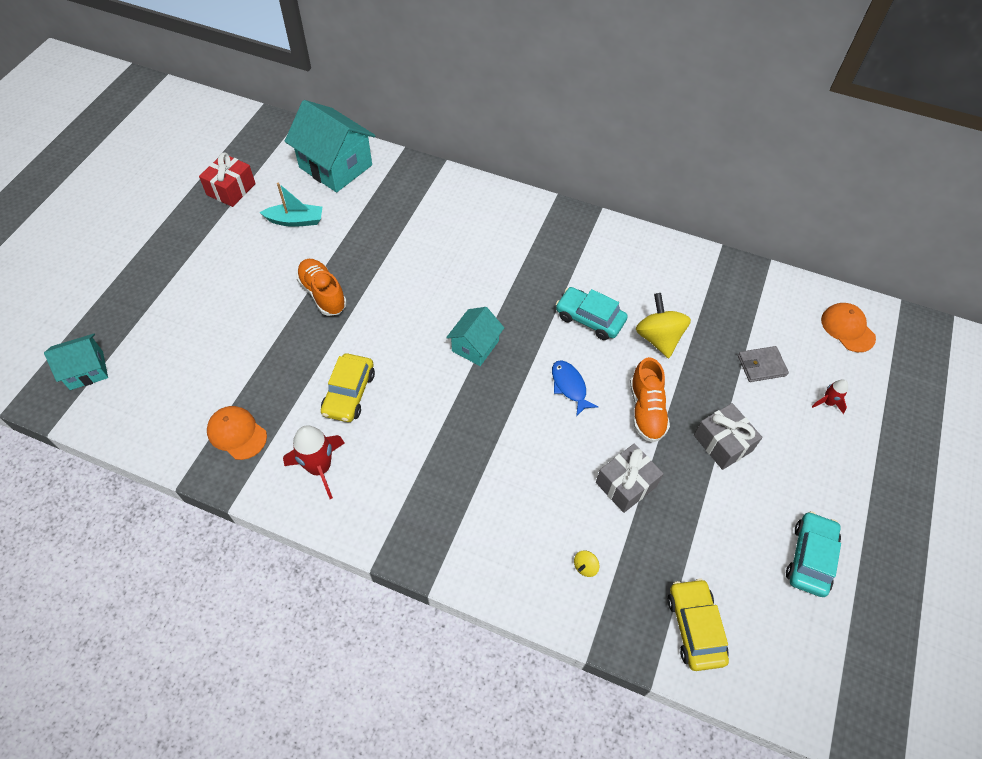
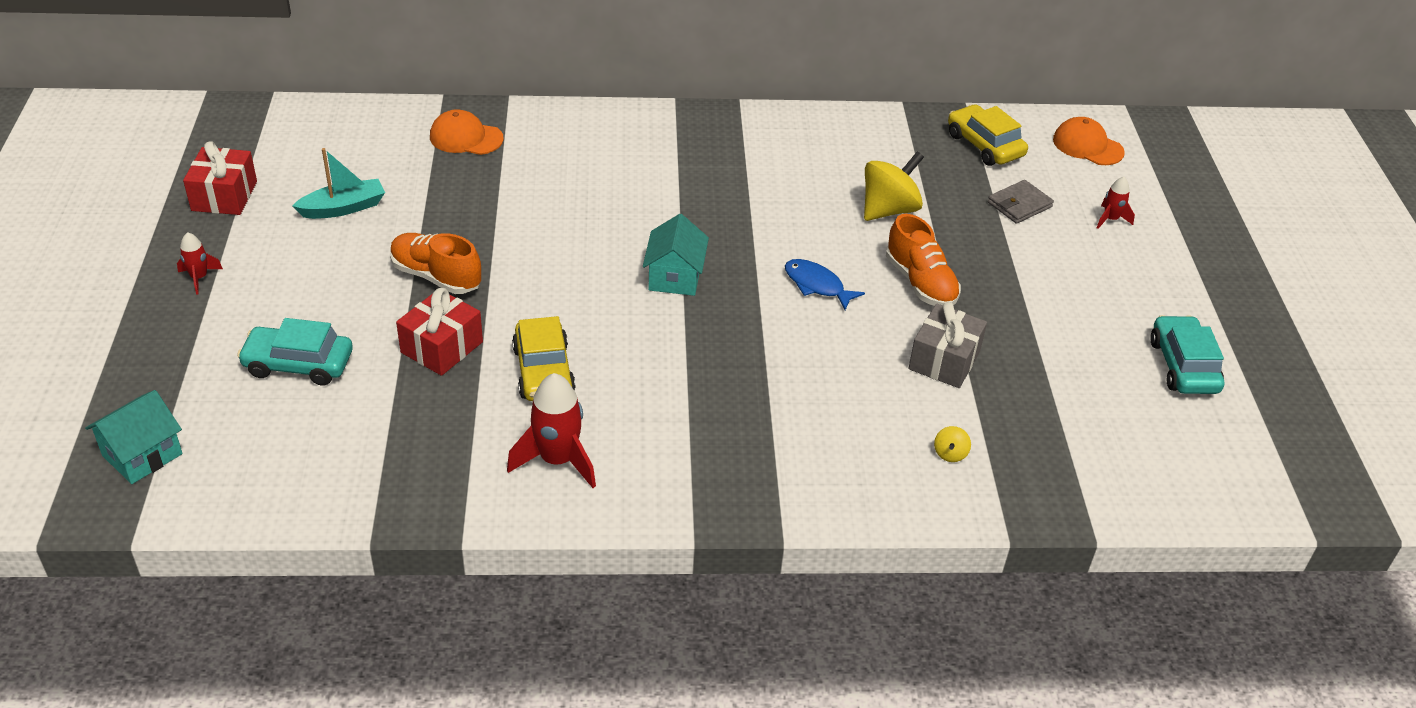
camera: 25 degrees left, 15 degrees down
orange cap [207,406,267,460] -> orange cap moved to [430,109,504,155]
turquoise house [285,100,376,193] -> none
turquoise car [556,287,628,340] -> turquoise car moved to [237,318,353,386]
yellow spinning top [636,293,691,358] -> yellow spinning top turned 90 degrees clockwise [864,151,924,221]
yellow car [667,578,729,671] -> yellow car moved to [948,104,1028,166]
grey gift [694,403,763,470] -> none
none -> red rocket [177,232,223,294]
none -> red gift [396,288,483,376]

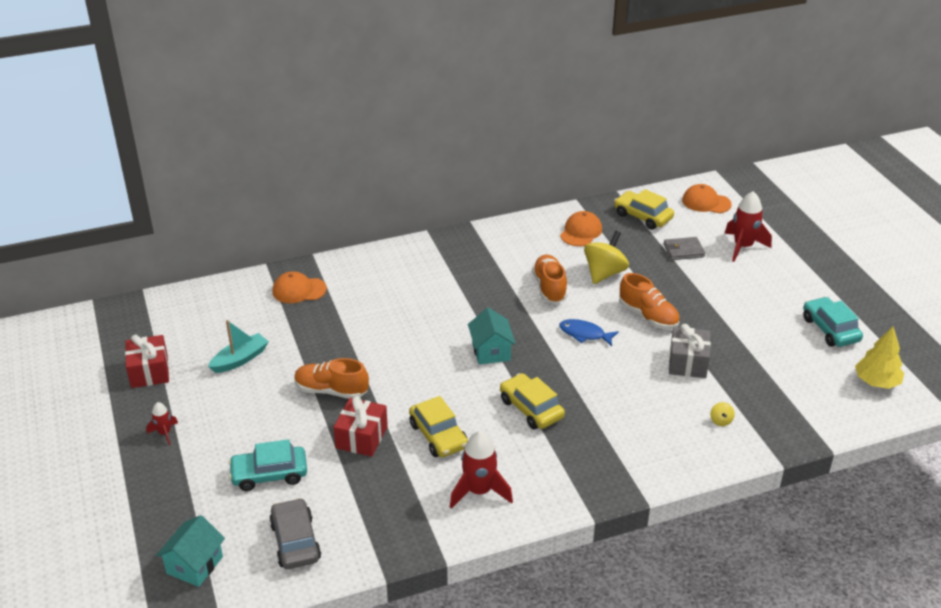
camera: 15 degrees left, 5 degrees down
grey wallet [988,180,1054,224] -> grey wallet turned 45 degrees clockwise [664,237,705,260]
red rocket [1097,177,1135,229] -> red rocket [724,191,772,262], size x1.86
none -> grey car [269,498,321,569]
none -> yellow car [500,373,565,430]
none -> orange shoe [532,254,567,304]
none -> orange cap [560,211,602,246]
none -> yellow tree [855,326,904,389]

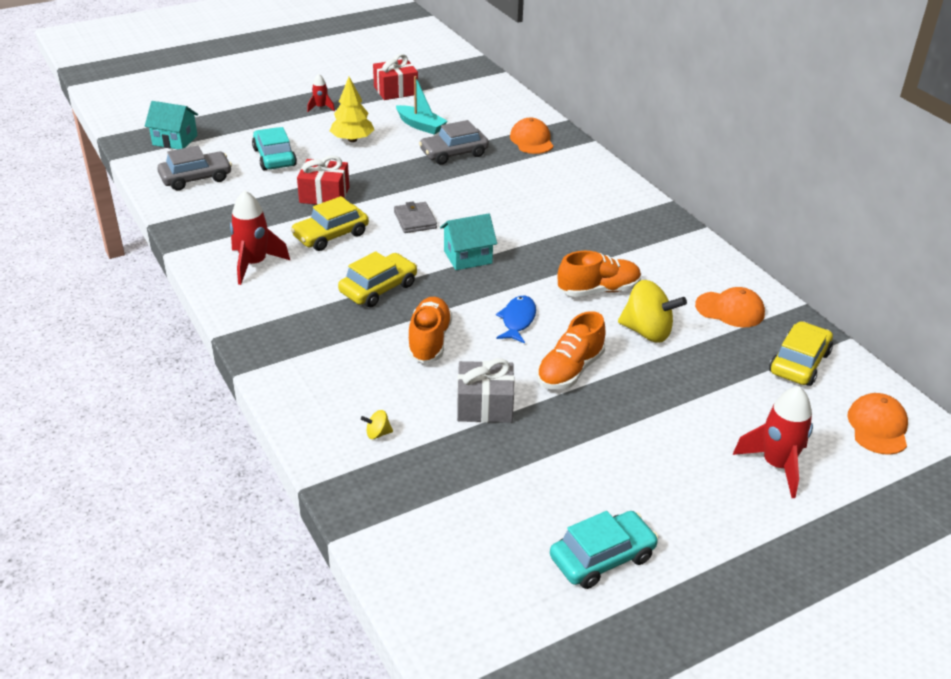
camera: 80 degrees right, 0 degrees up
orange shoe [294,358,369,399] -> orange shoe moved to [408,297,452,363]
grey wallet [664,237,705,260] -> grey wallet moved to [394,202,437,233]
yellow tree [855,326,904,389] -> yellow tree moved to [330,77,374,142]
none -> grey car [419,120,489,165]

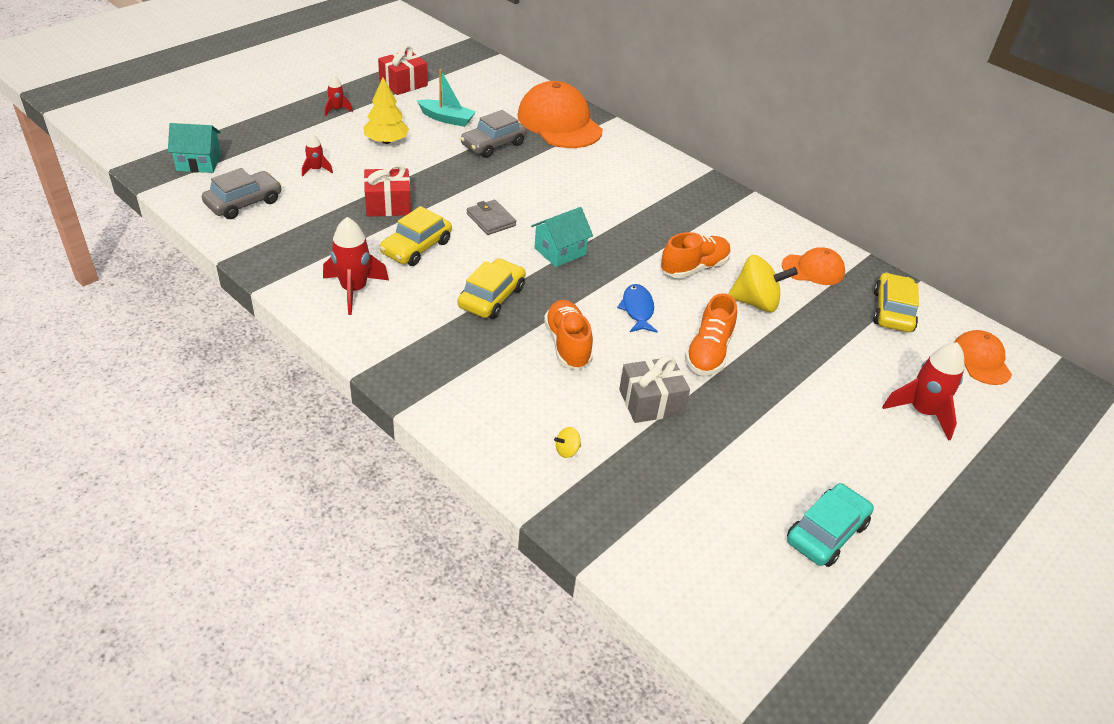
camera: 20 degrees left, 5 degrees up
turquoise car [252,127,297,171] -> red rocket [302,134,333,177]
orange cap [510,118,553,154] -> orange cap [517,81,603,148], size x1.84

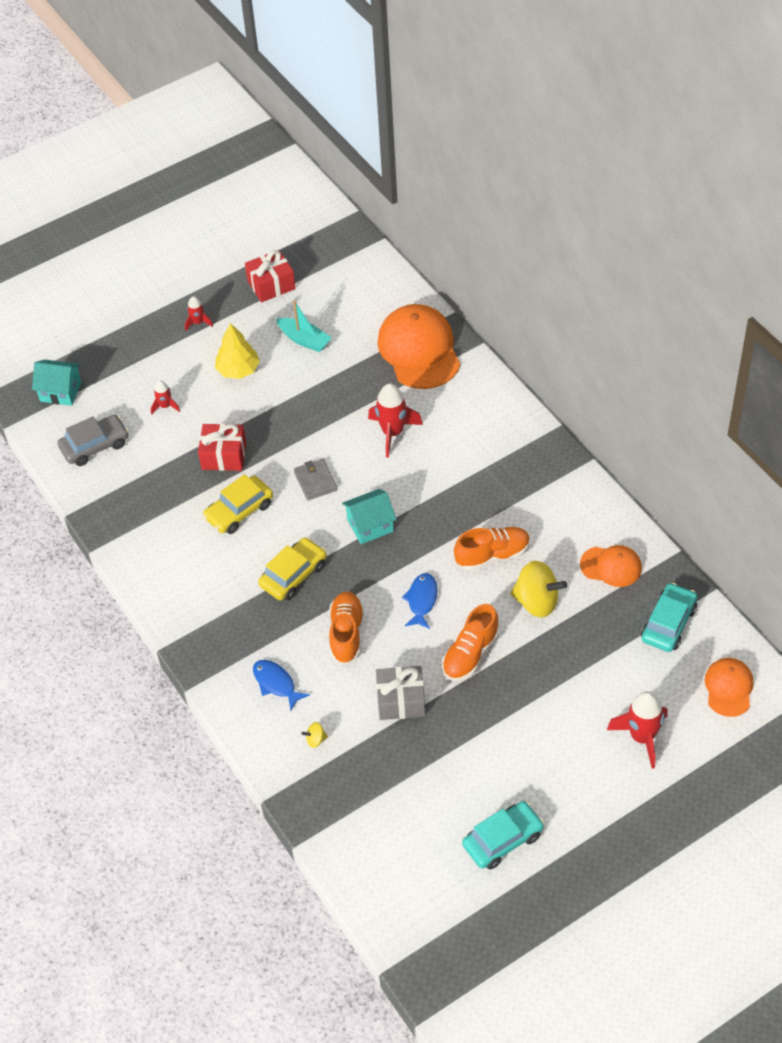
camera: 20 degrees right, 10 degrees up
red rocket [323,217,389,315] -> red rocket moved to [368,384,423,458]
grey car [460,110,527,158] -> none
yellow car [873,273,919,332] -> turquoise car [641,583,697,652]
none -> blue fish [253,660,310,711]

